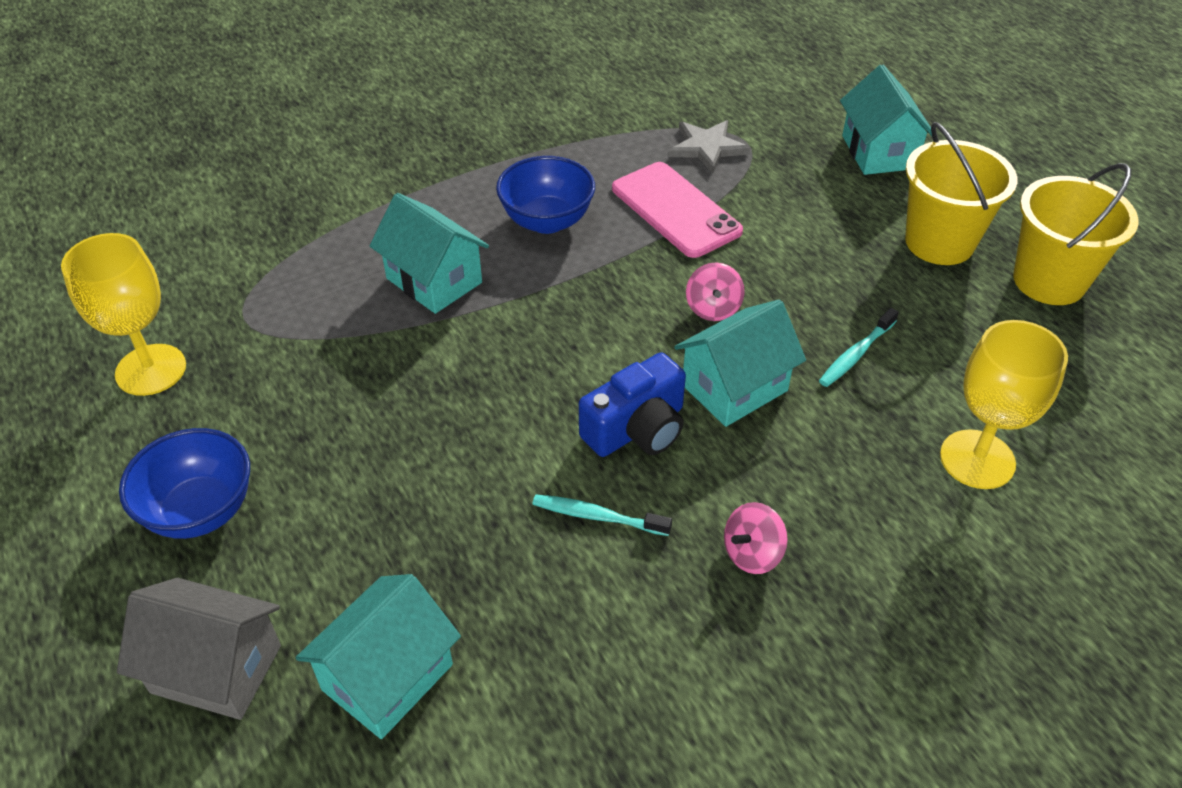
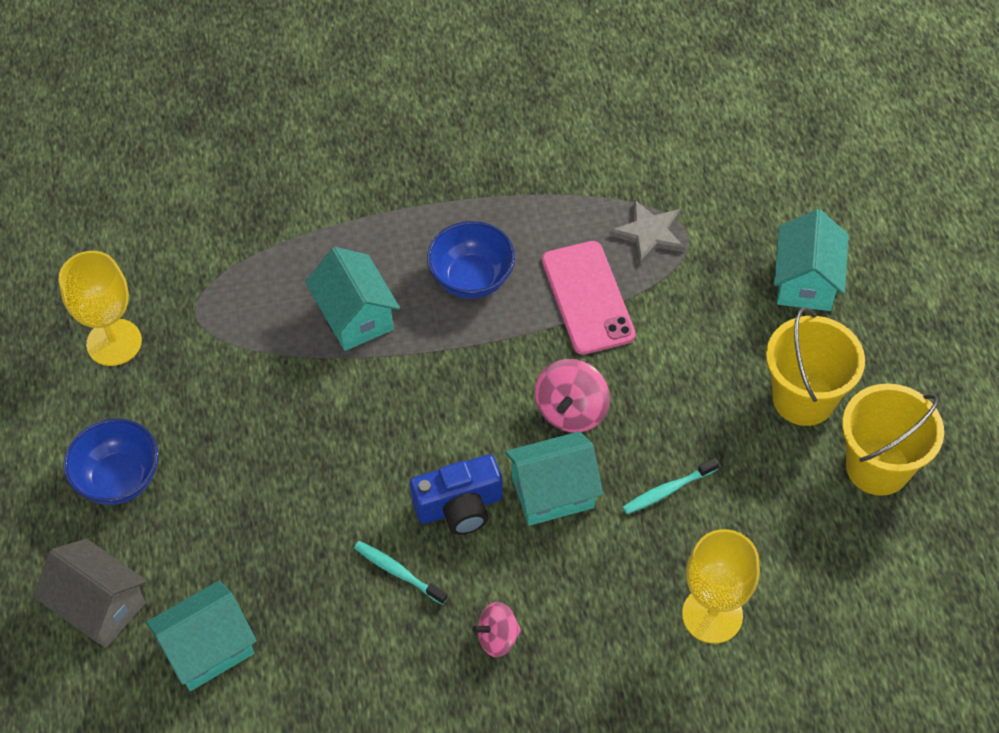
camera: 20 degrees right, 10 degrees up
pink spinning top [686,262,745,321] -> pink spinning top [535,359,610,433], size x1.52

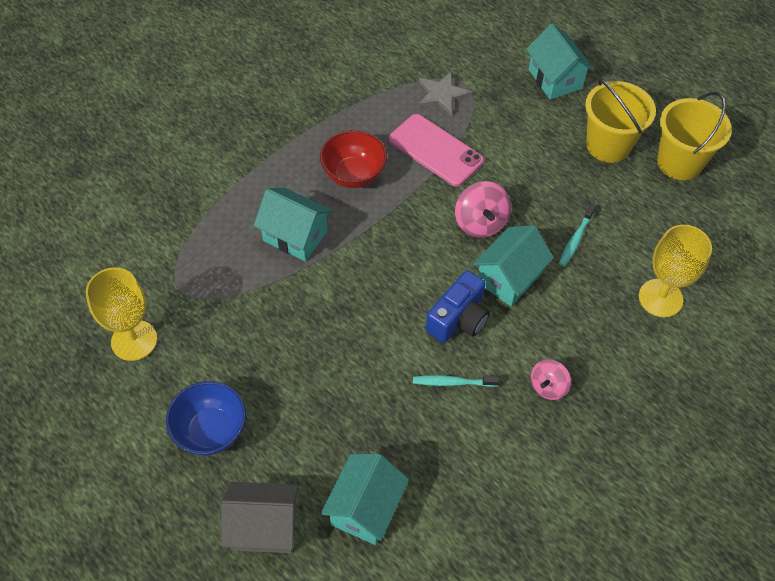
camera: 35 degrees left, 0 degrees up
blue bowl [427,221,515,299] -> red bowl [320,130,387,188]

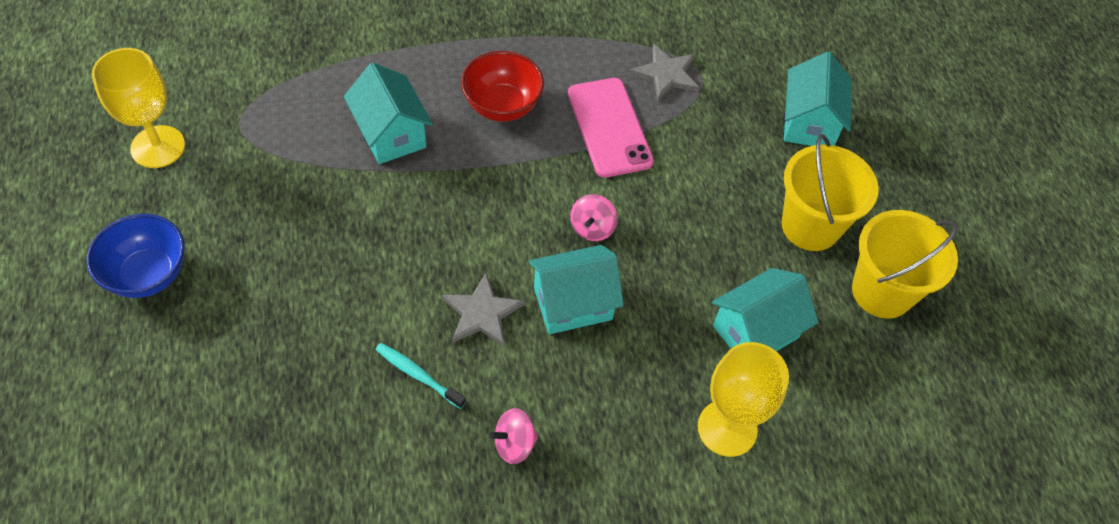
camera: 30 degrees right, 0 degrees up
grey house [221,482,299,553] -> none
turquoise house [321,454,409,545] -> turquoise house moved to [712,268,818,351]
blue camera [426,270,490,343] -> grey star [442,273,525,347]
pink spinning top [455,181,511,238] -> pink spinning top [570,194,618,241], size x0.66
turquoise toothbrush [559,204,596,267] -> none

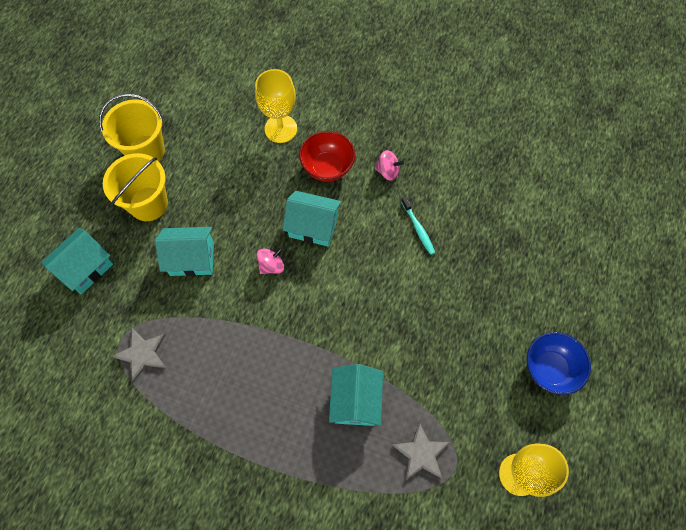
camera: 145 degrees left, 10 degrees up
grey star [442,273,525,347] -> grey star moved to [392,422,450,480]
red bowl [461,51,544,122] -> red bowl moved to [299,131,355,182]
pink phone [568,78,654,178] -> none
turquoise house [712,268,818,351] -> turquoise house moved to [155,227,214,276]

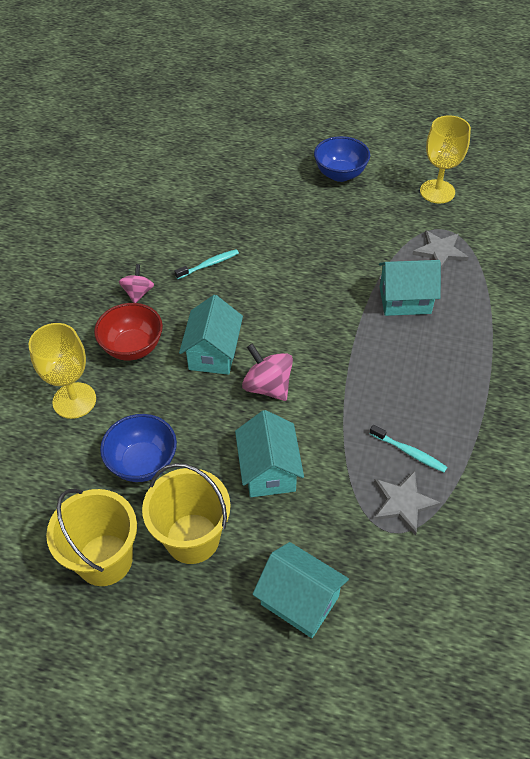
camera: 95 degrees left, 15 degrees down
pink spinning top [257,247,284,274] -> pink spinning top [242,343,293,401], size x1.52
none -> blue bowl [100,414,177,482]
none -> turquoise toothbrush [370,425,447,472]

